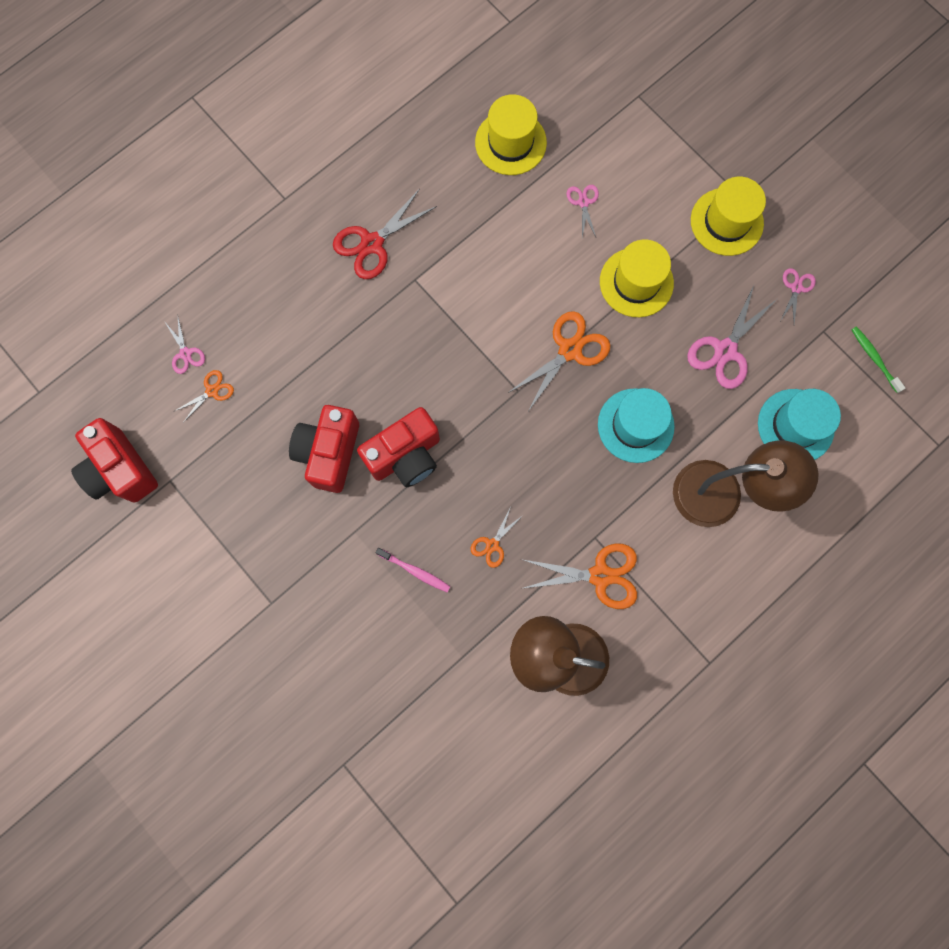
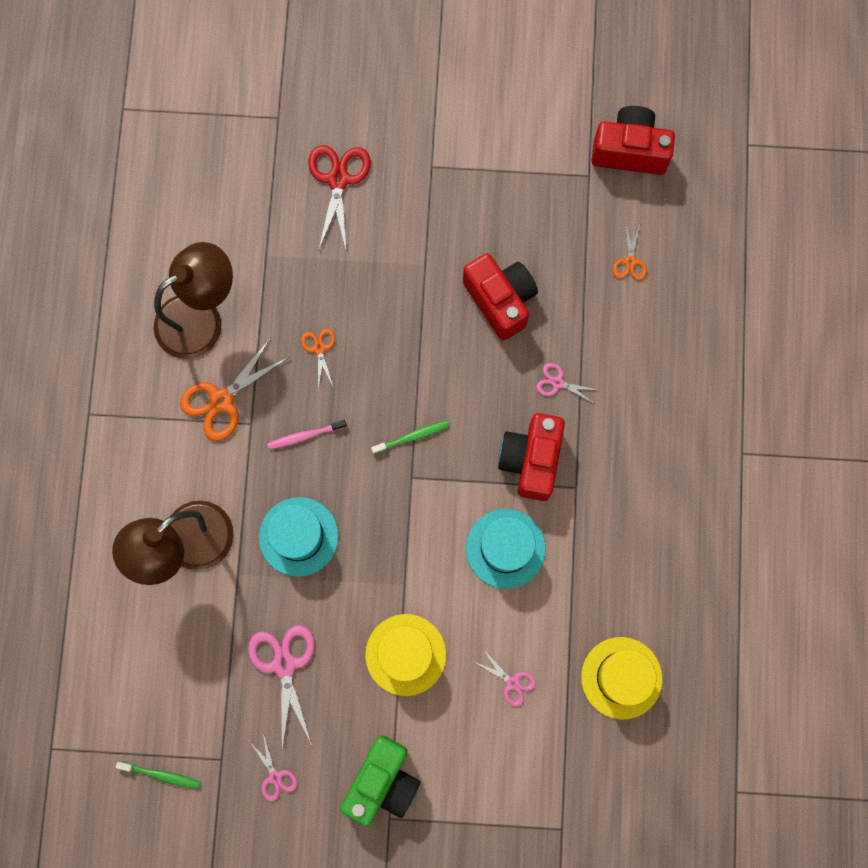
camera: 135 degrees right, 0 degrees up
pink scissors [164,318,205,374] -> pink scissors moved to [536,363,601,404]
red scissors [333,190,437,279] -> red scissors moved to [308,145,371,253]
red camera [357,407,440,487] -> red camera moved to [498,413,565,501]
pink toothbrush [376,548,451,592] -> pink toothbrush moved to [267,420,347,450]
orange scissors [508,311,610,410] -> none
yellow hat [691,177,766,256] -> green camera [340,735,420,826]
turquoise hat [758,389,841,460] -> turquoise hat moved to [466,509,546,589]
none -> green toothbrush [371,420,449,454]

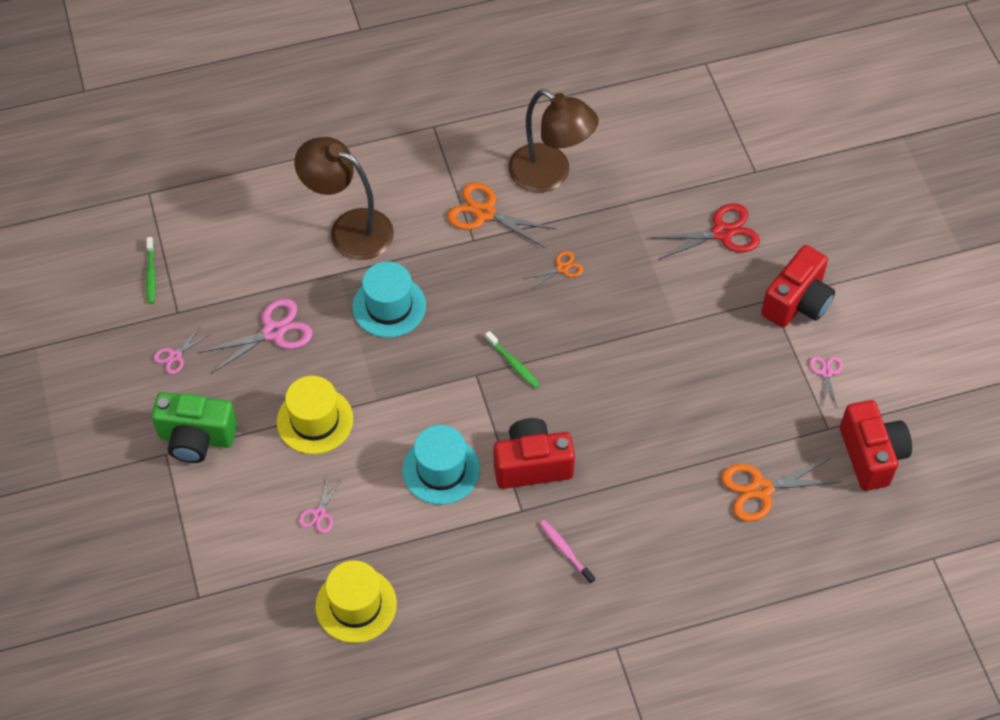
camera: 70 degrees right, 20 degrees down
pink toothbrush [267,420,347,450] -> pink toothbrush moved to [540,520,595,584]
red camera [463,253,538,340] -> red camera moved to [761,245,835,328]
pink scissors [536,363,601,404] -> pink scissors moved to [809,356,843,409]
orange scissors [613,222,647,280] -> orange scissors [721,458,841,522], size x1.85

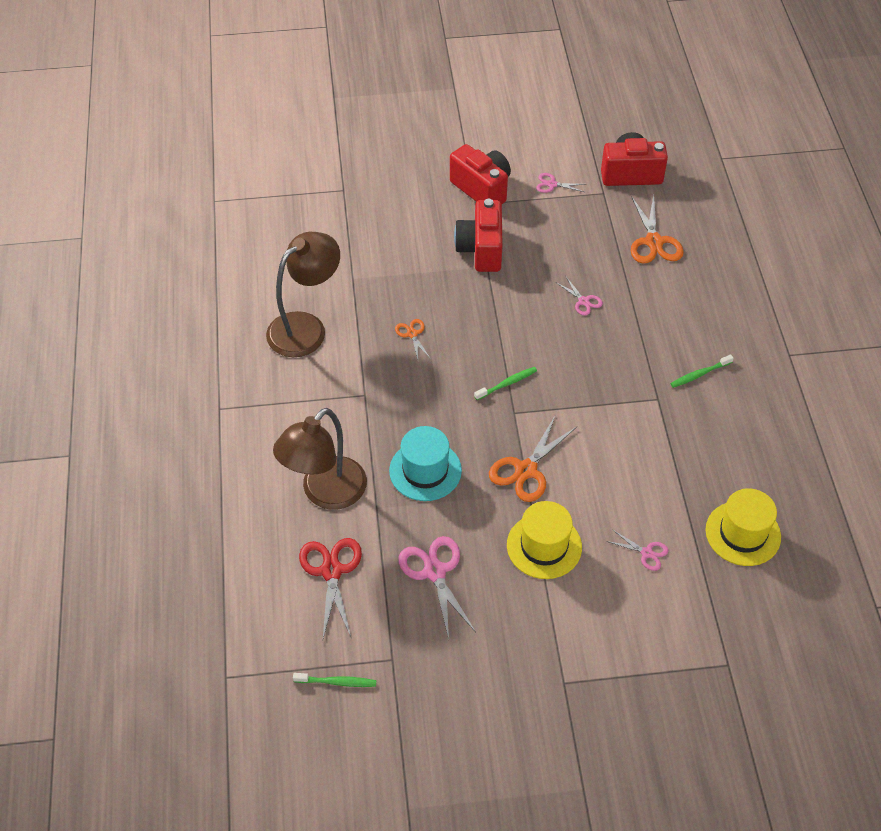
camera: 80 degrees left, 5 degrees down
green camera [151,392,237,463] -> none
pink scissors [153,326,210,374] -> pink scissors moved to [557,277,603,316]
turquoise hat [402,425,480,505] -> none
orange scissors [448,182,556,248] -> orange scissors moved to [489,416,577,502]
red camera [494,418,575,489] -> red camera moved to [454,199,503,272]
pink toothbrush [540,520,595,584] -> green toothbrush [670,354,734,388]
red scissors [650,204,760,260] -> red scissors moved to [299,538,362,639]

